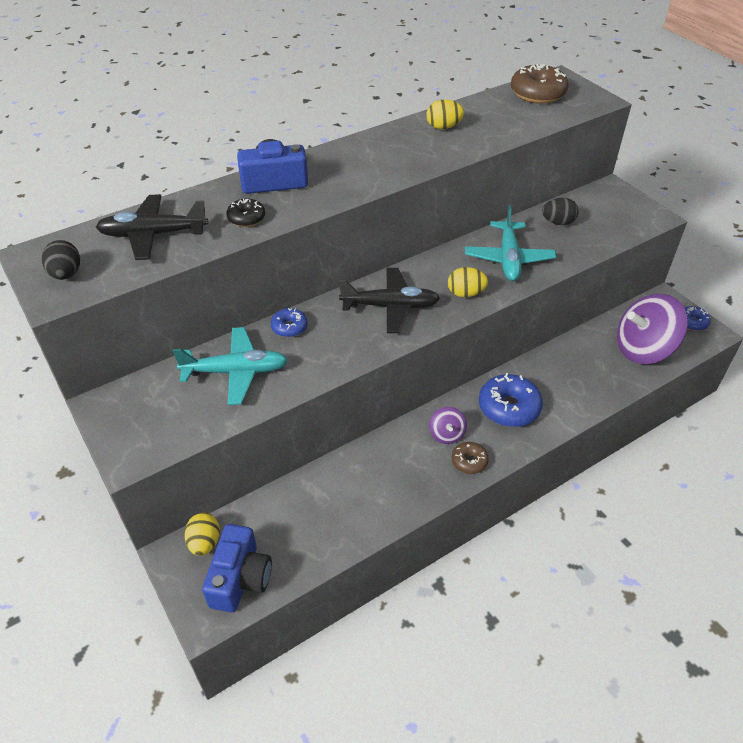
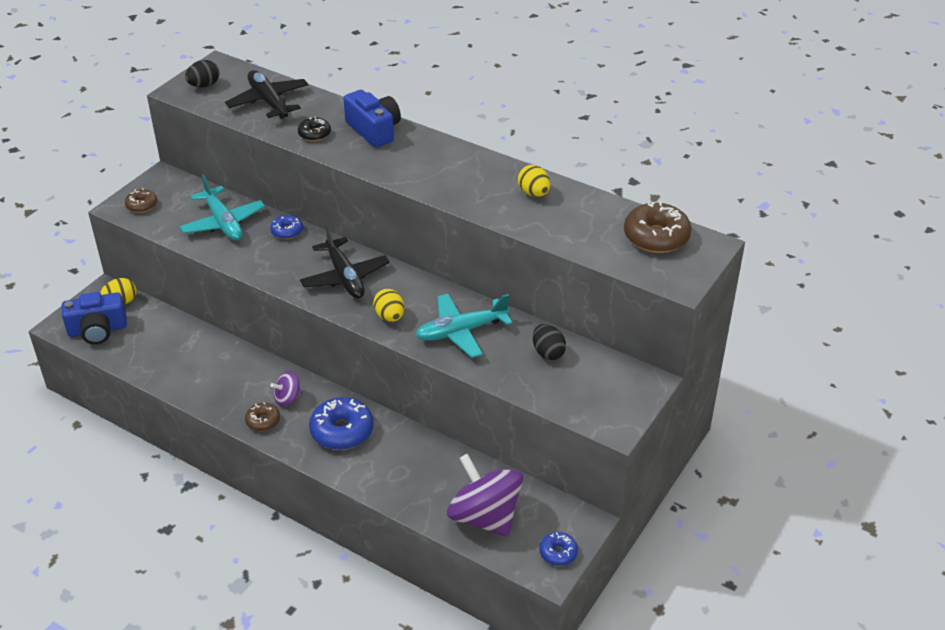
camera: 65 degrees right, 5 degrees down
none -> brown donut [125,188,157,213]

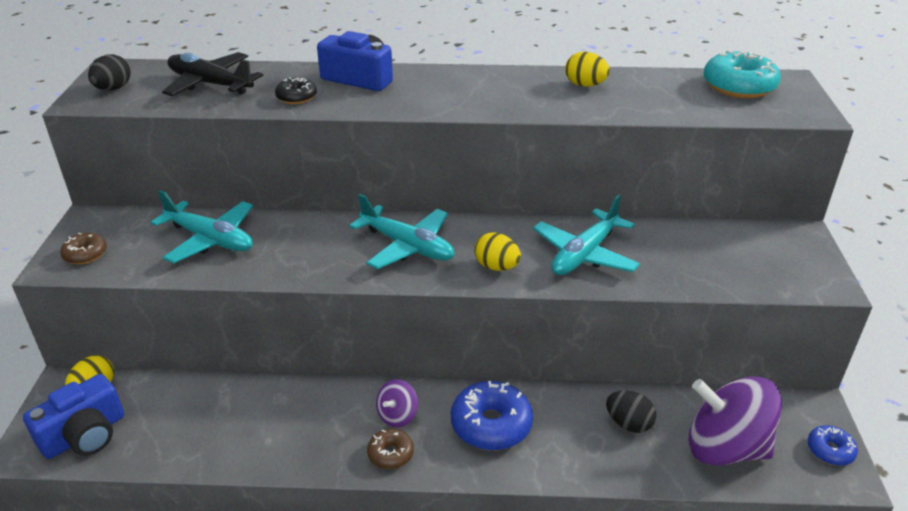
camera: 30 degrees left, 5 degrees down
blue donut [270,215,303,239] -> none
black plane [300,225,390,299] -> turquoise plane [349,194,454,269]
black egg [533,324,566,360] -> black egg moved to [606,391,656,433]
brown donut [624,202,692,253] -> turquoise donut [703,50,781,98]

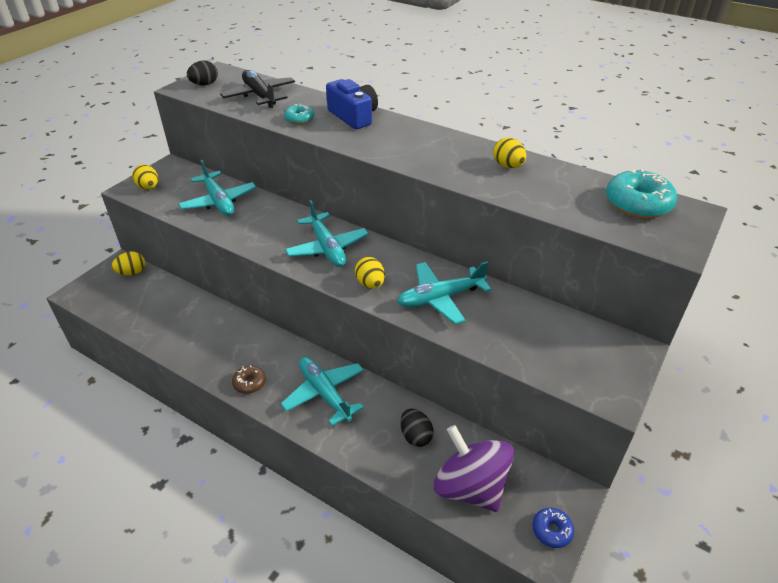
camera: 30 degrees right, 5 degrees up
blue camera [23,374,124,459] -> none
brown donut [60,233,107,264] -> yellow egg [132,164,158,190]
black donut [275,77,317,104] -> turquoise donut [284,104,315,125]
purple spinning top [376,379,418,427] -> none
blue donut [451,381,533,451] -> turquoise plane [280,357,364,426]

